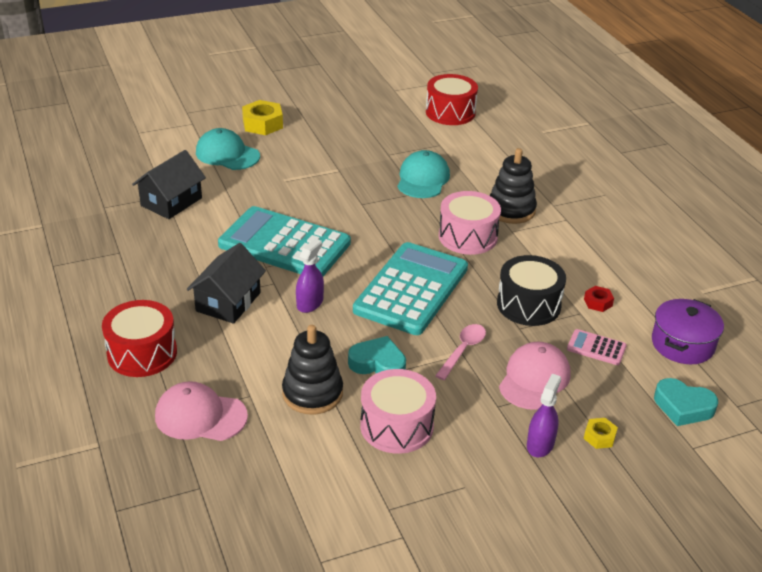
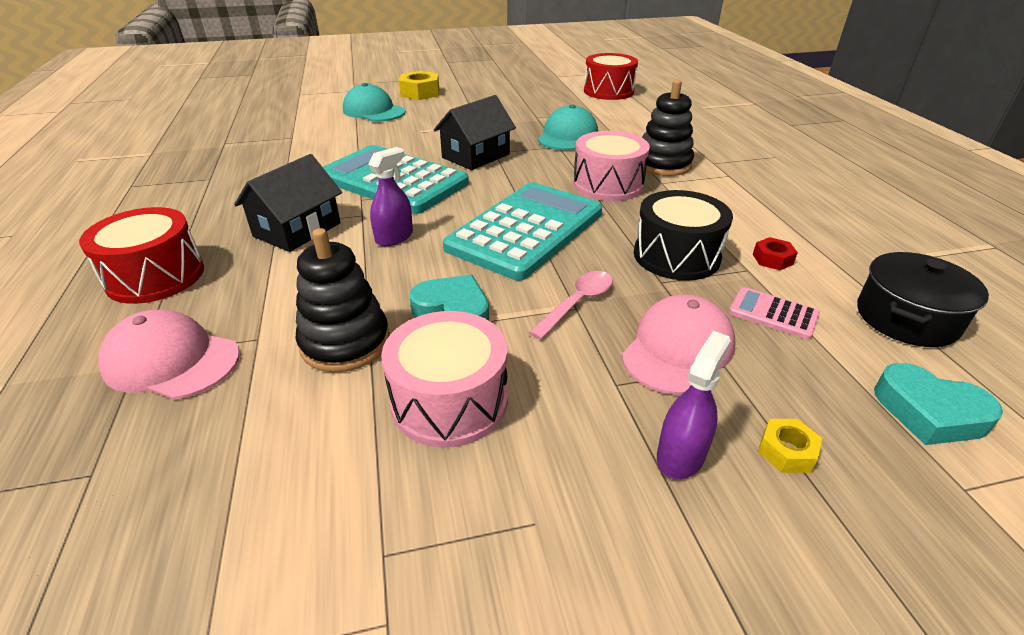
camera: 10 degrees right, 0 degrees up
black house [132,150,206,219] -> black house moved to [434,95,516,170]
purple pot [652,299,724,364] -> black pot [857,252,989,347]

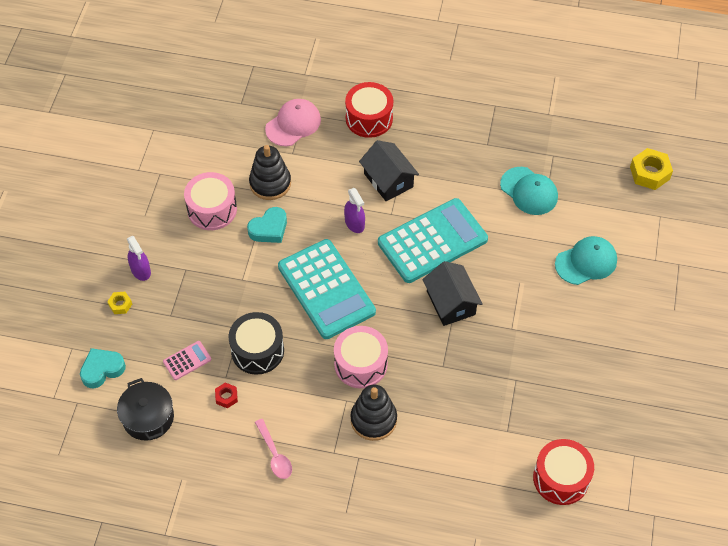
camera: 115 degrees right, 20 degrees up
yellow nut [399,71,439,100] -> yellow nut moved to [630,148,673,190]
pink spoon [529,271,613,340] -> pink spoon moved to [255,419,292,479]
turquoise cap [538,104,598,150] -> turquoise cap moved to [500,167,558,215]
pink cap [622,295,736,395] -> none

